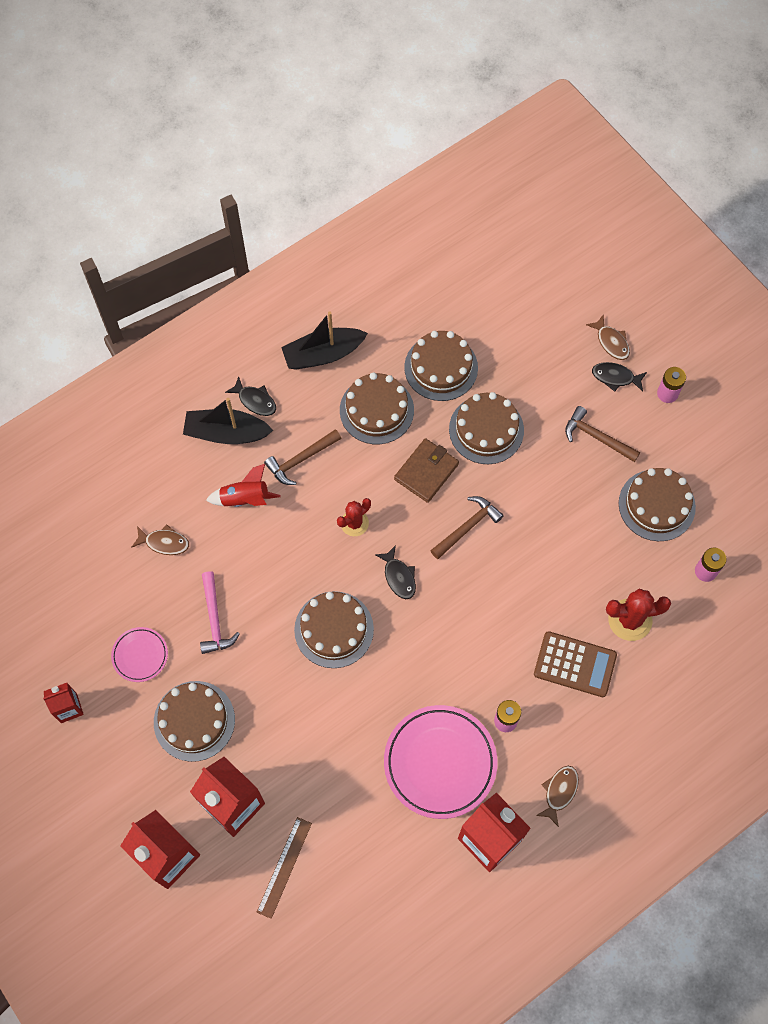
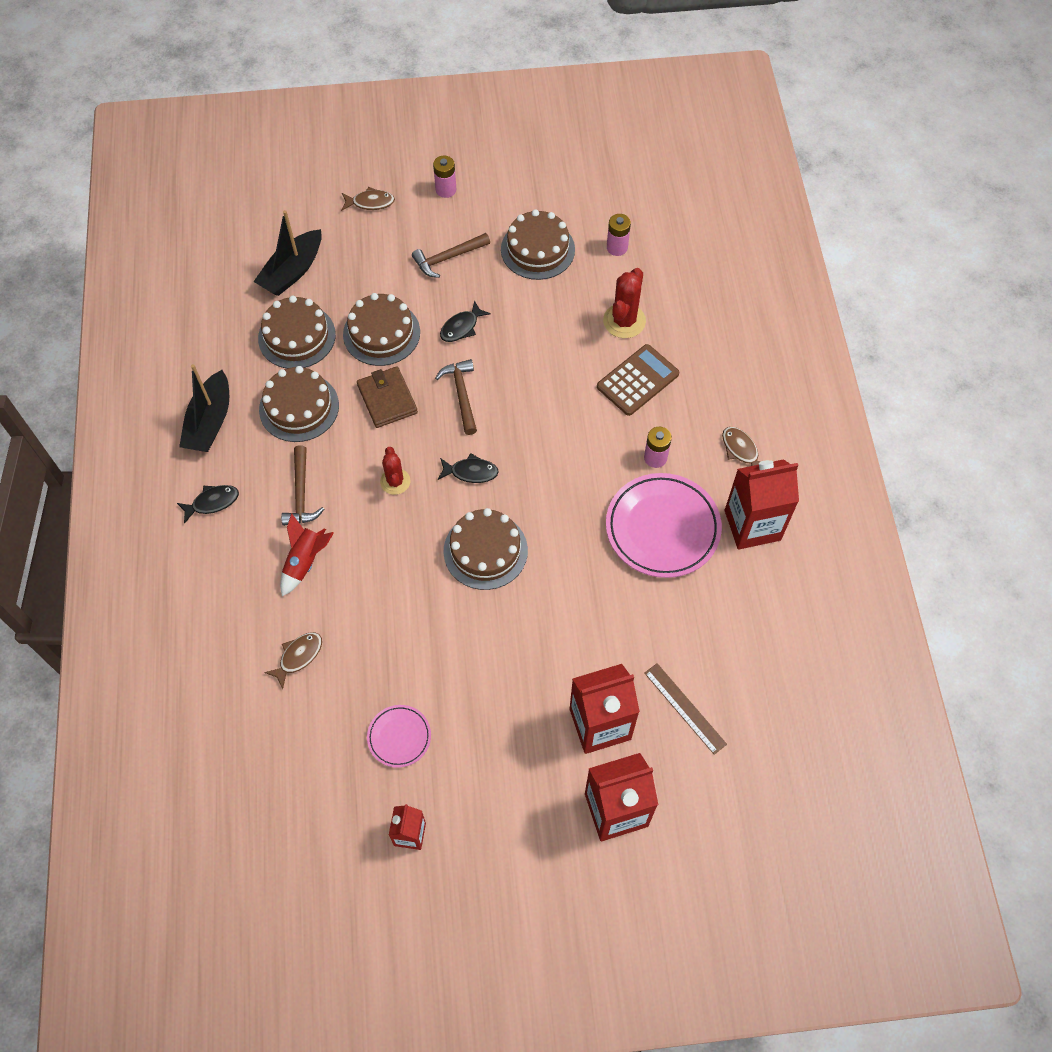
camera: 60 degrees left, 5 degrees down
brown cake [154,681,235,762] -> none
black boat [183,398,273,444] -> black boat moved to [253,210,322,296]
pink hammer [200,571,240,654] -> none
black fish [592,362,647,392] -> black fish moved to [440,301,491,342]

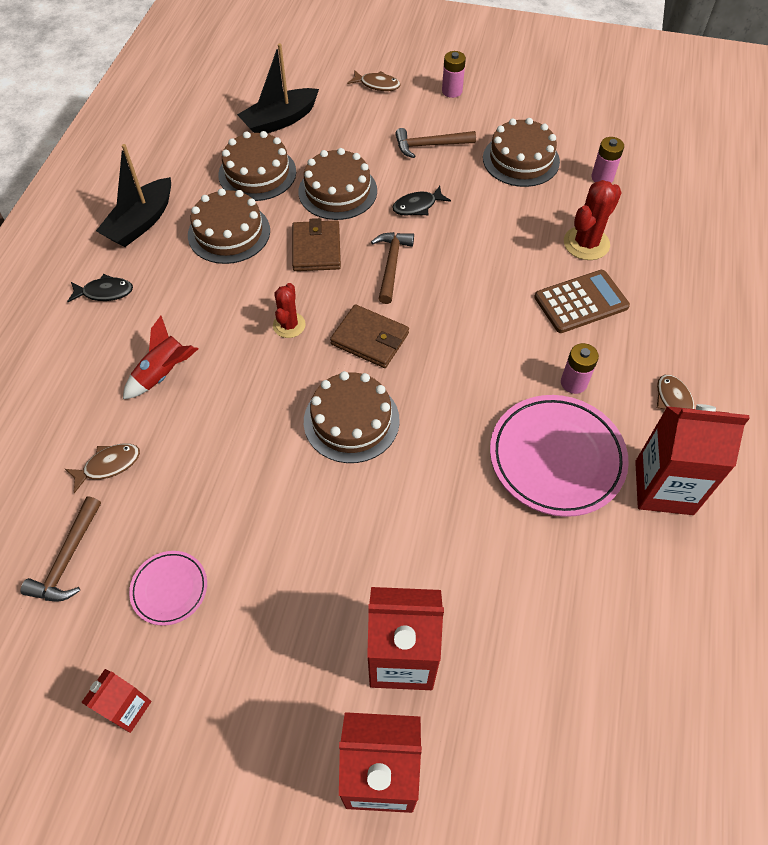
camera: 20 degrees right, 5 degrees down
brown hammer [281,445,324,526] -> brown hammer moved to [21,496,101,602]
black fish [438,453,499,483] -> brown wallet [330,304,409,368]
brown ruler [644,663,727,755] -> none

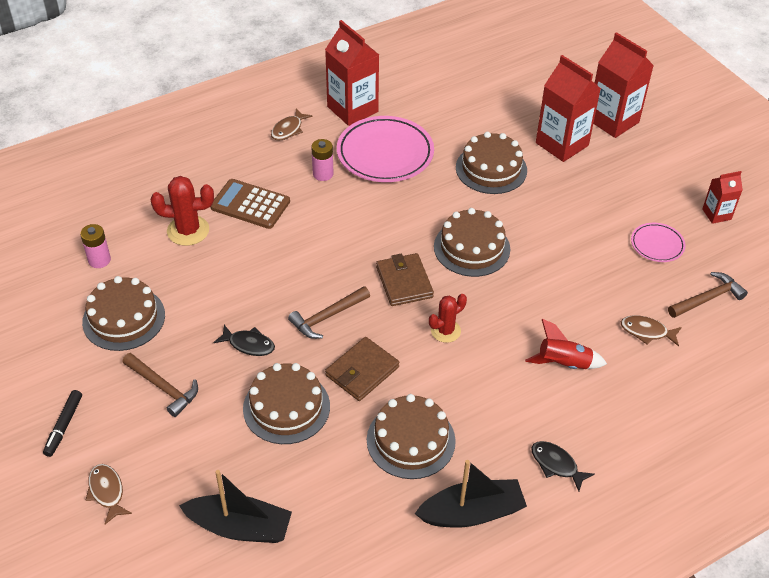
camera: 135 degrees left, 10 degrees down
brown cake [218,131,296,201] -> brown cake moved to [456,132,527,194]
pink battery [442,51,466,98] -> black marker [43,390,82,457]

